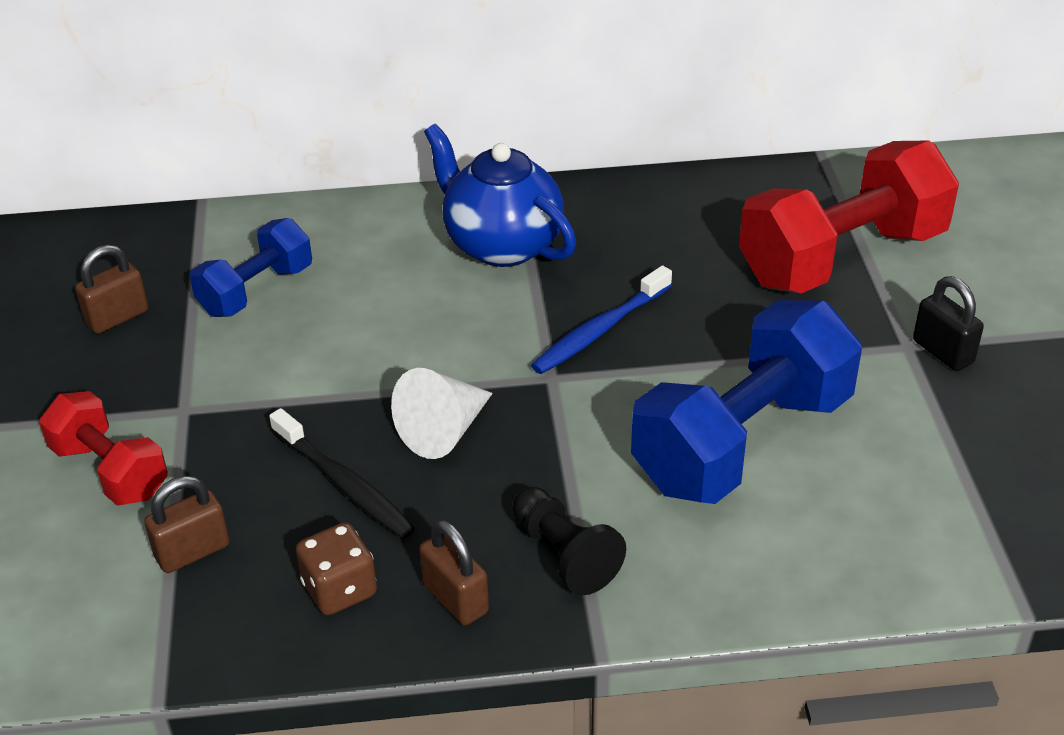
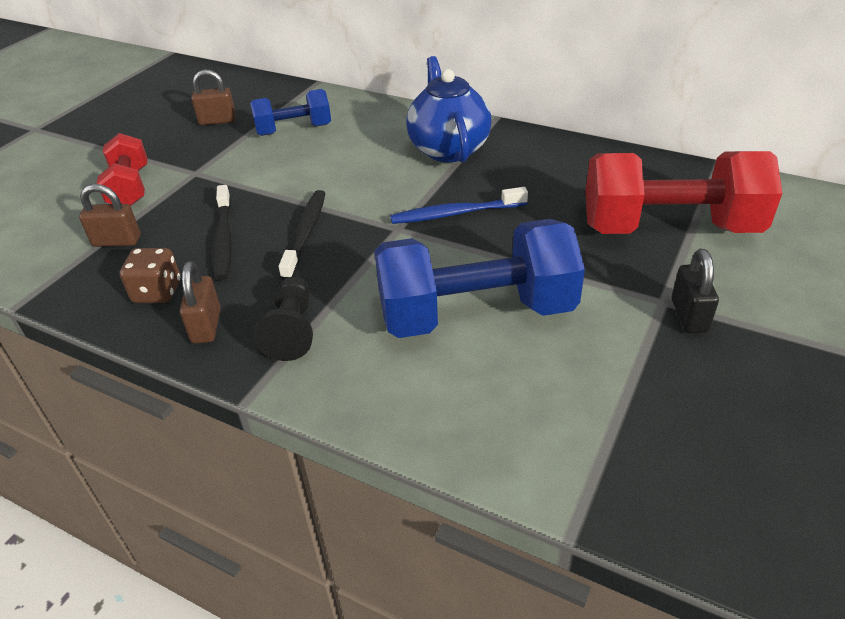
camera: 35 degrees right, 0 degrees up
white cone [391,368,493,459] -> black toothbrush [278,190,325,280]

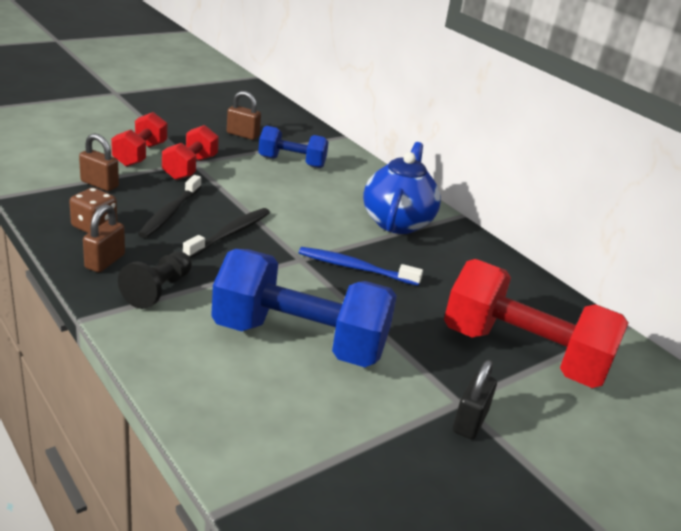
camera: 20 degrees right, 10 degrees down
none -> red dumbbell [162,125,219,180]

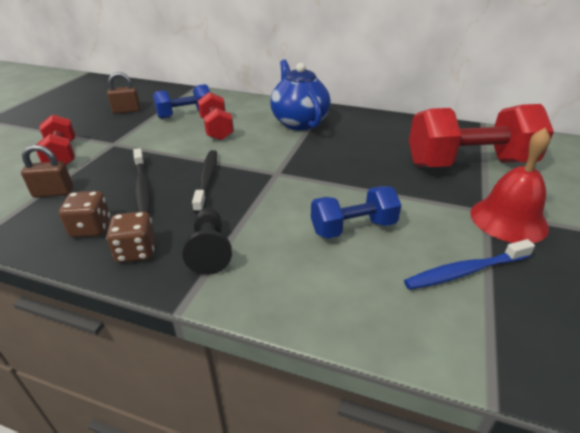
camera: 30 degrees left, 5 degrees up
brown padlock [83,204,125,272] -> brown dice [106,211,155,263]
red dumbbell [162,125,219,180] -> red dumbbell moved to [198,92,234,141]
blue dumbbell [211,249,397,367] -> blue dumbbell [311,186,401,239], size x0.56
blue toothbrush [299,247,423,286] -> blue toothbrush moved to [404,239,535,290]
black padlock [453,360,497,439] -> red bell [470,128,550,243]

